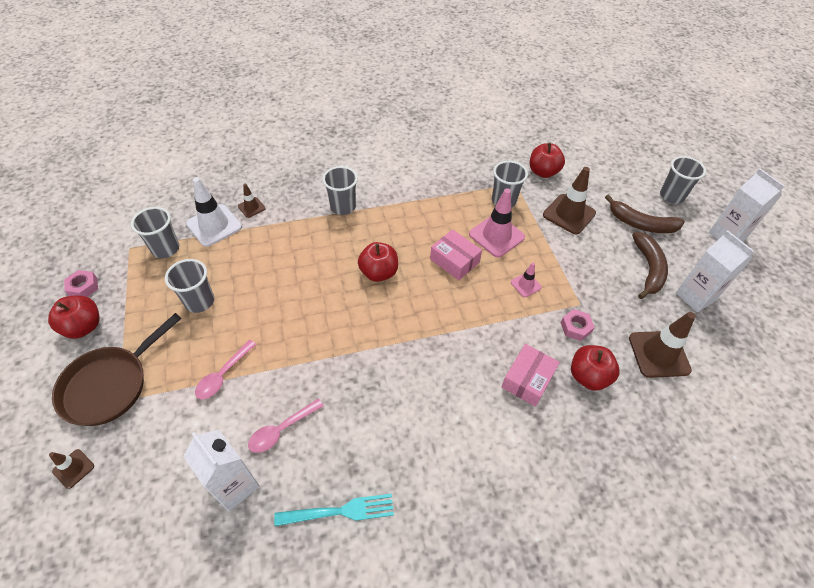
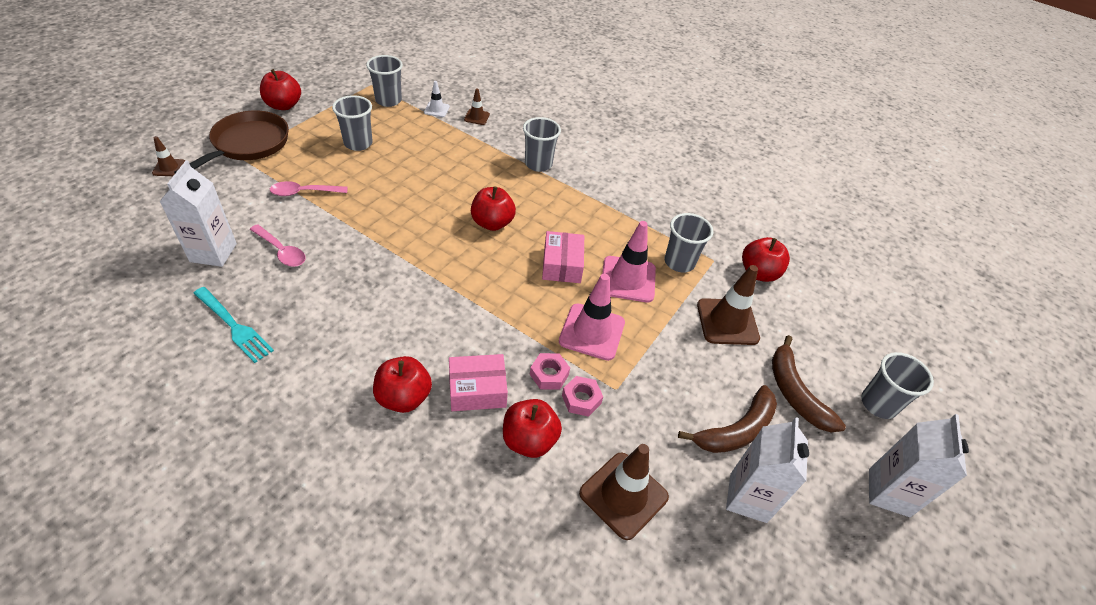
camera: 45 degrees right, 5 degrees down
brown pan [52,313,182,426] -> brown pan turned 120 degrees clockwise [174,110,289,173]
pink nut [64,270,98,297] -> pink nut moved to [530,353,570,390]
white traffic cone [186,177,242,247] -> white traffic cone [424,81,450,117], size x0.52
pink spoon [248,399,324,453] -> pink spoon turned 150 degrees counterclockwise [250,224,305,267]
pink traffic cone [511,263,542,297] -> pink traffic cone [559,274,625,361], size x1.94
none -> red apple [373,356,432,413]

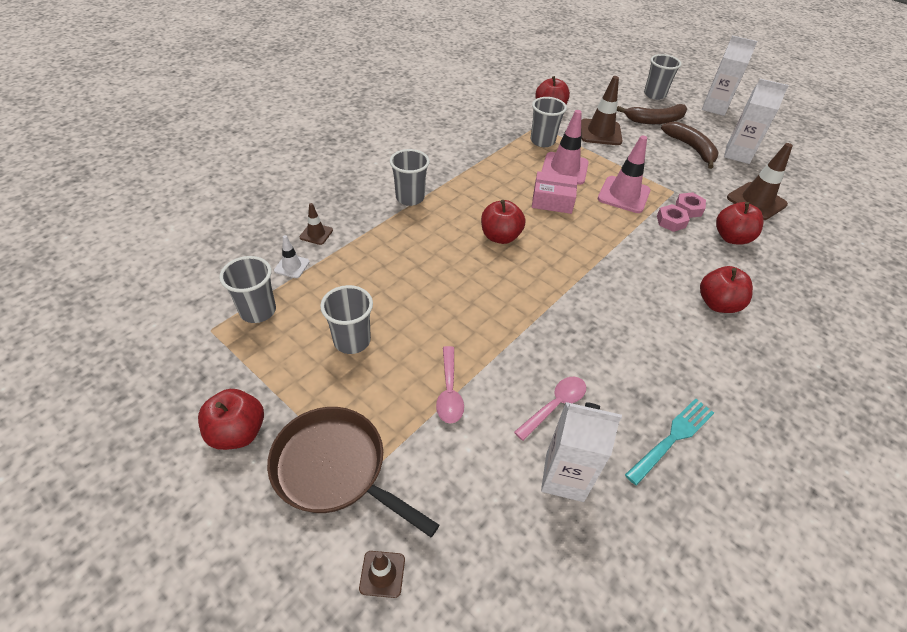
camera: 80 degrees left, 0 degrees up
pink box [449,354,508,411] -> none

